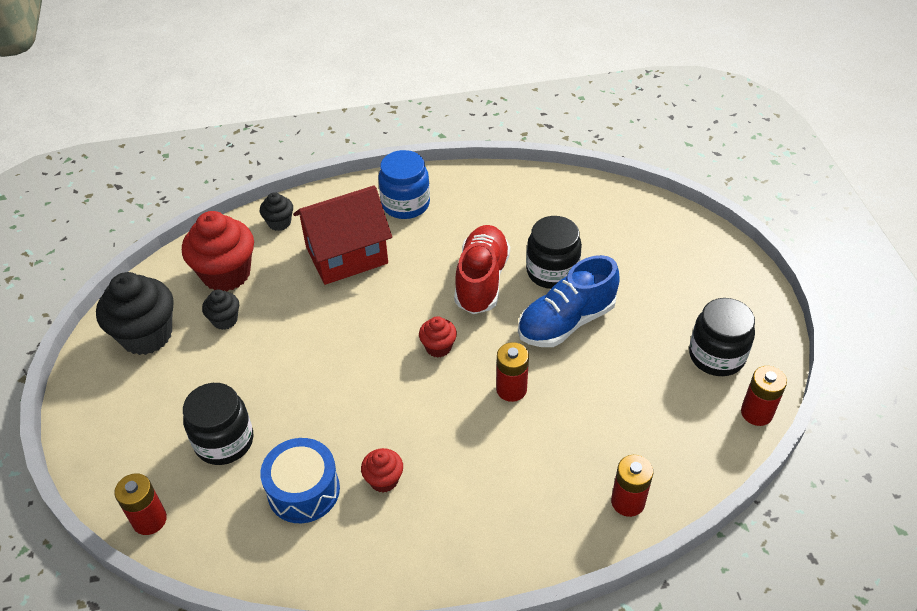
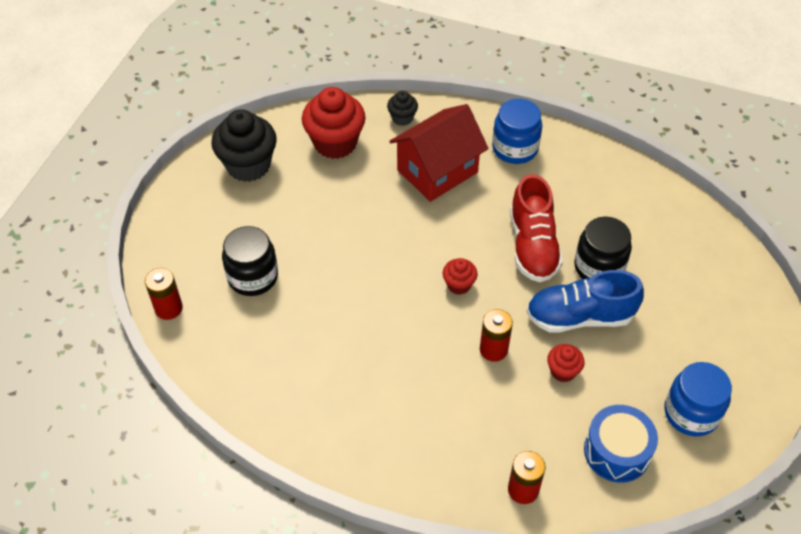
camera: 30 degrees right, 5 degrees up
black cupcake [202,289,239,330] -> none
blue drum [260,438,340,523] -> blue drum moved to [584,405,658,482]
red house [293,185,392,285] -> red house turned 45 degrees counterclockwise [389,104,489,202]
red cupcake [361,448,403,493] -> red cupcake moved to [547,344,585,382]
red shoe [454,225,510,314] -> red shoe turned 135 degrees clockwise [510,174,563,282]
black jar [689,298,755,376] -> blue jar [664,362,732,436]
red battery [741,366,787,426] -> none

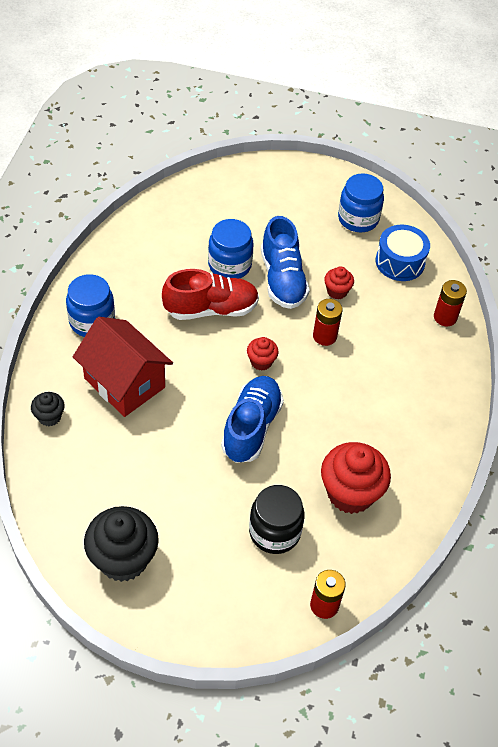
camera: 100 degrees left, 0 degrees up
red cupcake [302,87,365,159] -> red cupcake moved to [321,442,391,514]
black jar [574,217,632,279] -> blue jar [208,219,254,279]
none -> blue shoe [221,376,284,463]

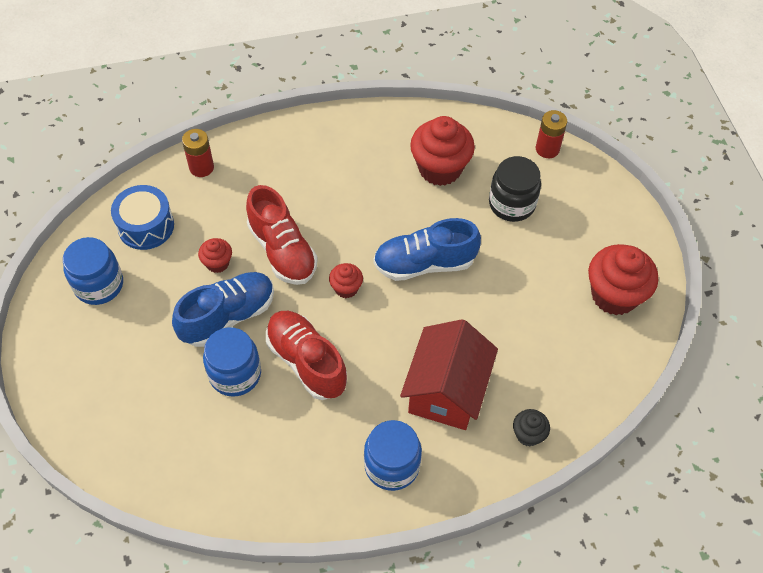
camera: 115 degrees left, 5 degrees up
black cupcake [84,506,159,582] -> red cupcake [588,244,658,315]
red battery [313,299,342,346] -> red shoe [246,185,318,285]

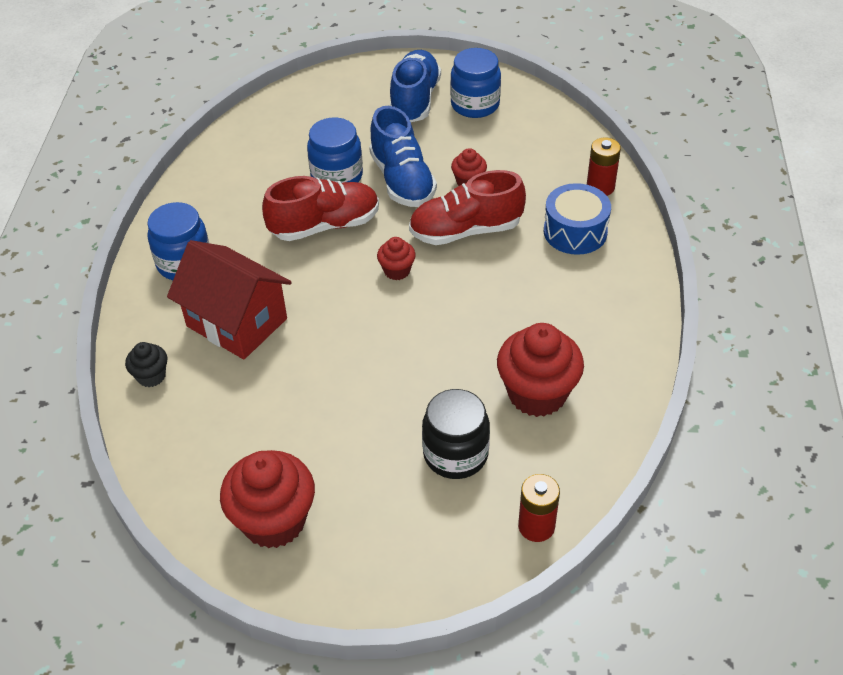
camera: 110 degrees right, 10 degrees down
blue drum [111,185,174,250] -> blue drum moved to [544,183,611,255]
blue shoe [373,218,481,281] -> blue shoe moved to [390,50,441,122]

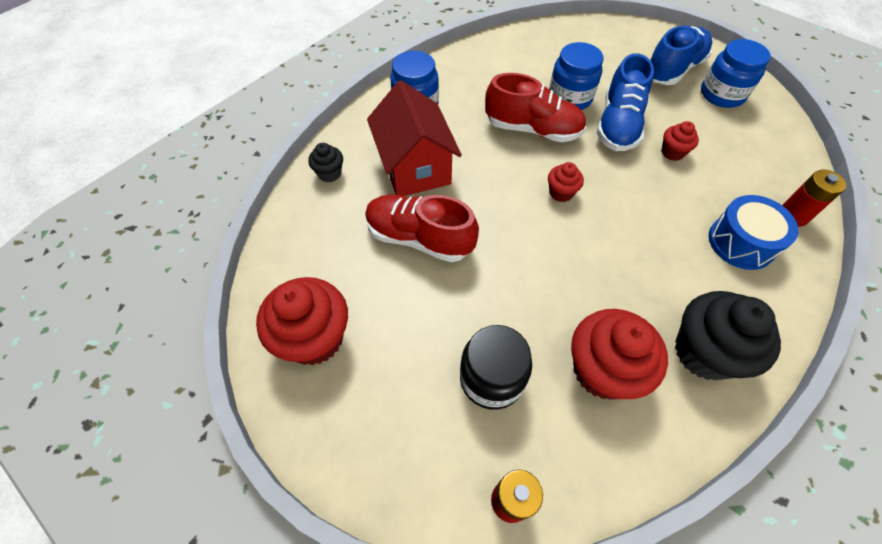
camera: 35 degrees right, 10 degrees up
red shoe [409,170,526,245] -> red shoe moved to [365,195,479,262]
none -> black cupcake [675,291,781,380]

